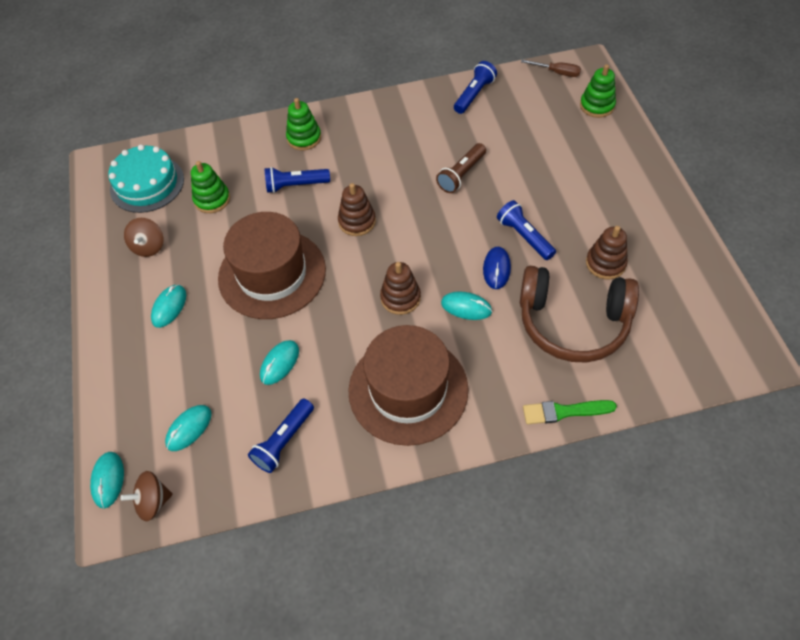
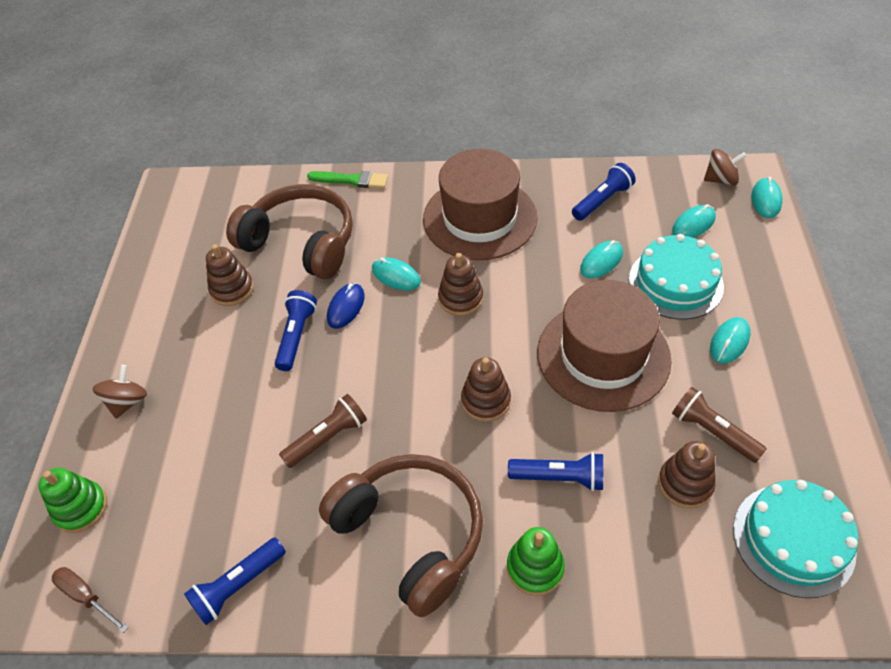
camera: 165 degrees left, 5 degrees down
brown spinning top [124,218,163,257] -> brown spinning top moved to [92,365,147,419]
green stacking toy [191,161,230,213] -> brown stacking toy [658,441,716,508]
blue flashlight [497,200,556,260] -> blue flashlight turned 150 degrees counterclockwise [275,290,317,371]
none -> brown headphones [319,454,483,617]
none -> turquoise cake [629,234,724,319]
none -> brown flashlight [672,387,766,463]

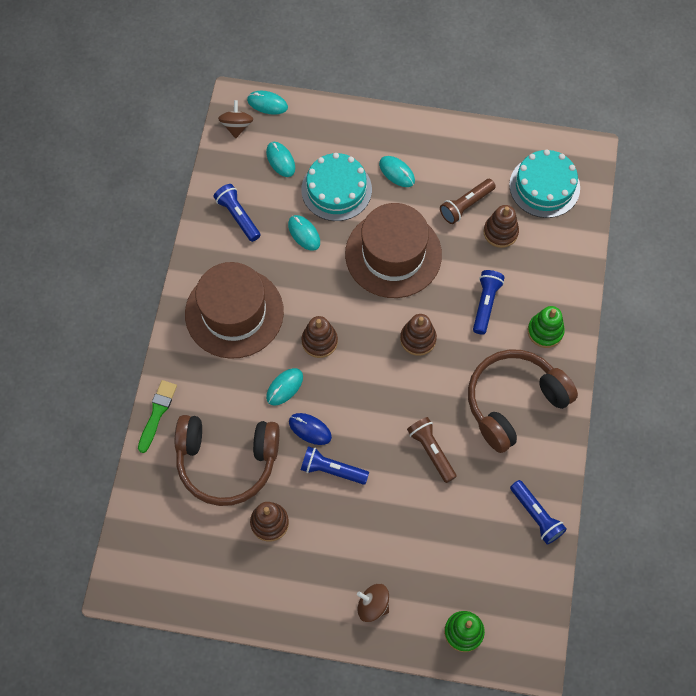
camera: 85 degrees left, 15 degrees up
brown screwdriver [52,567,129,633] -> none
brown headphones [226,184,353,279] -> brown headphones turned 120 degrees counterclockwise [175,415,280,506]

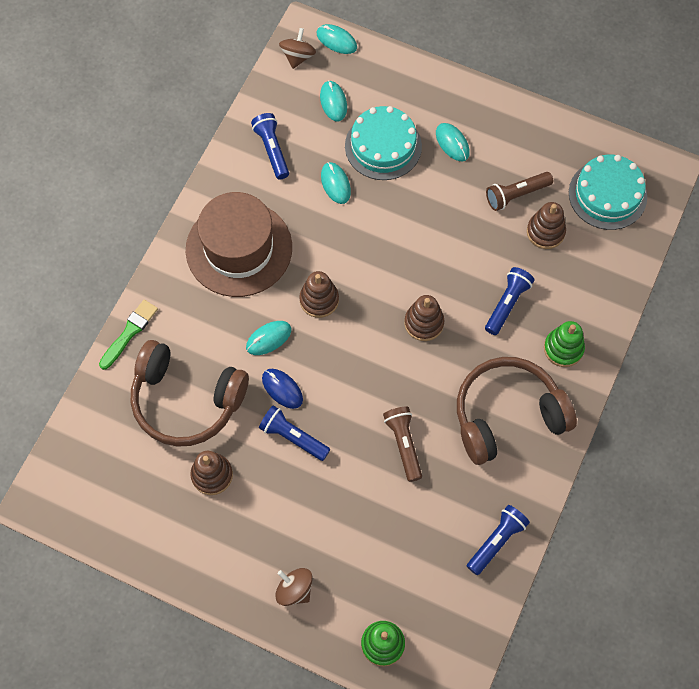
camera: 15 degrees right, 0 degrees up
brown hat [345,203,442,298] -> none
blue flashlight [510,480,567,544] -> blue flashlight turned 120 degrees counterclockwise [467,505,530,575]

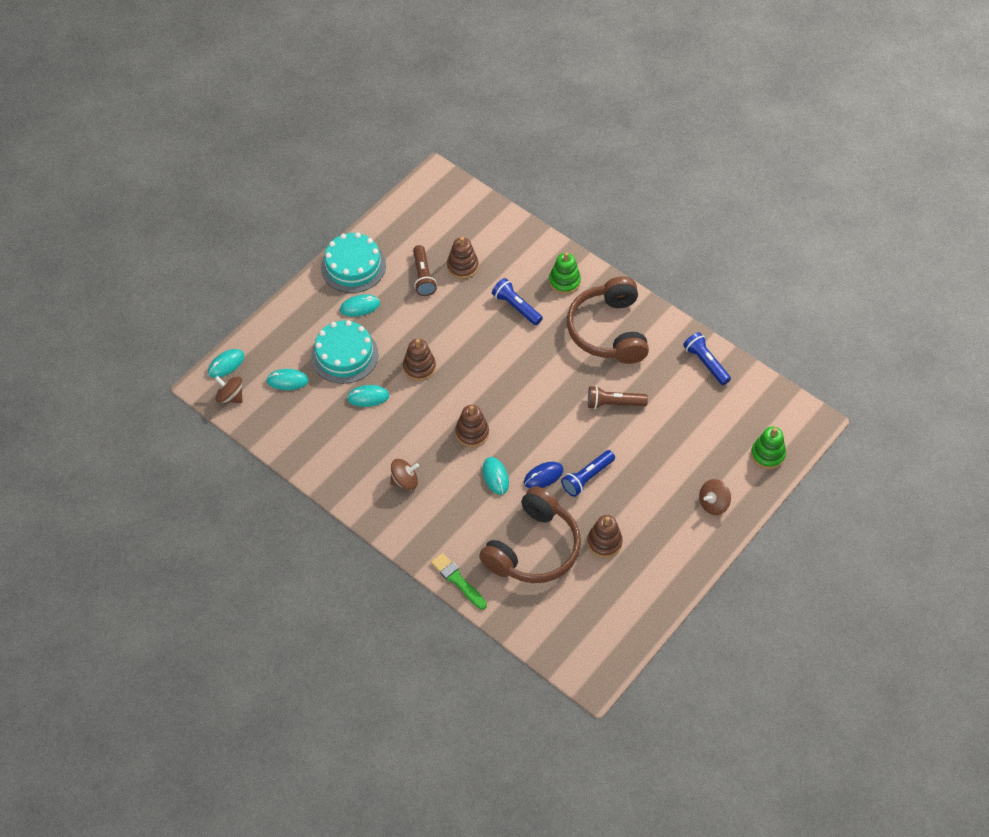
camera: 75 degrees left, 10 degrees down
brown hat [186,192,292,297] -> brown spinning top [390,459,419,490]
blue flashlight [251,113,289,180] -> none
brown stacking toy [404,295,444,341] -> brown stacking toy moved to [403,339,436,381]
turquoise cake [569,155,647,230] -> turquoise cake moved to [321,232,386,293]

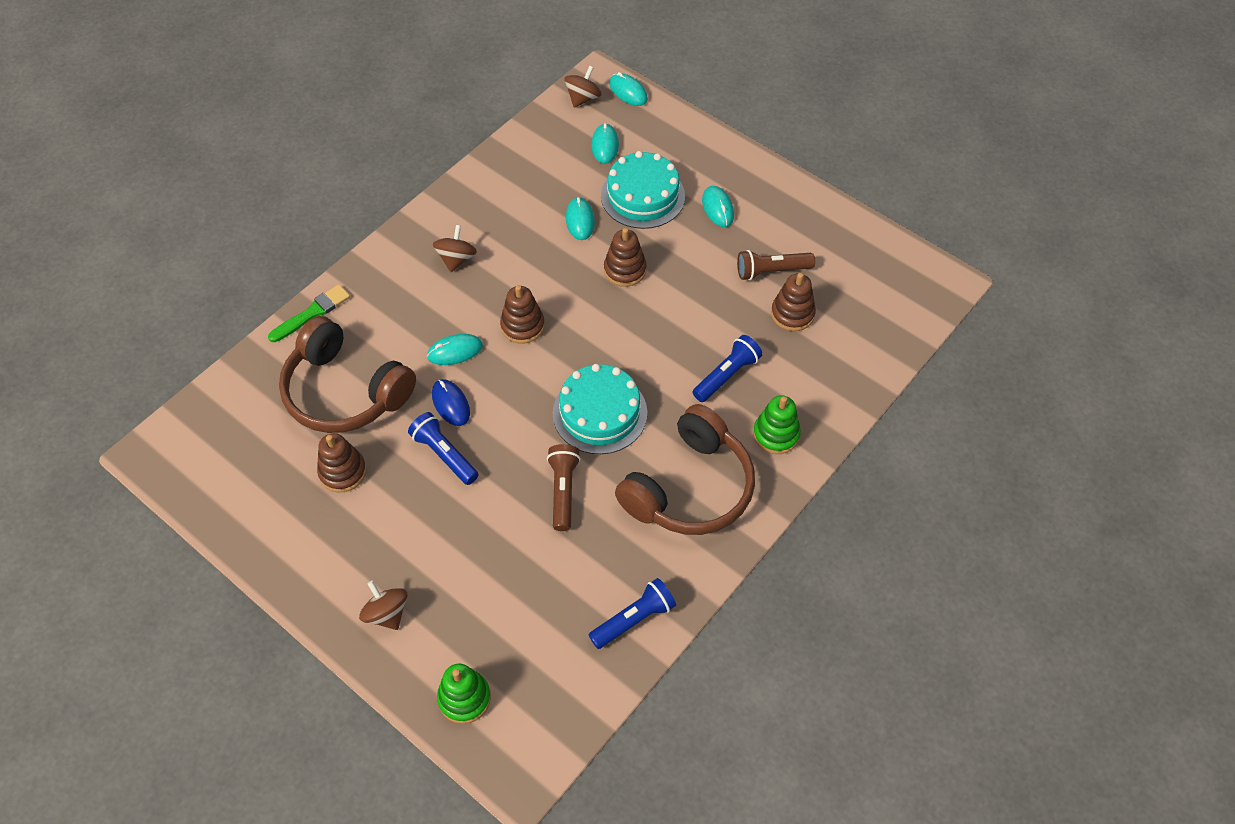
camera: 90 degrees right, 0 degrees up
turquoise cake [321,232,386,293] -> turquoise cake moved to [553,364,647,454]
brown spinning top [390,459,419,490] -> brown spinning top turned 150 degrees counterclockwise [433,225,477,272]
brown headphones [567,276,649,364] -> brown headphones turned 135 degrees clockwise [615,404,755,535]

